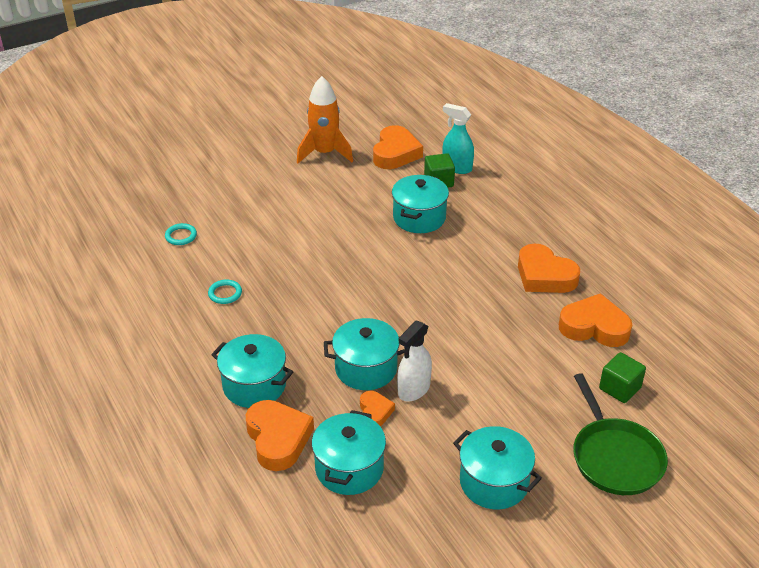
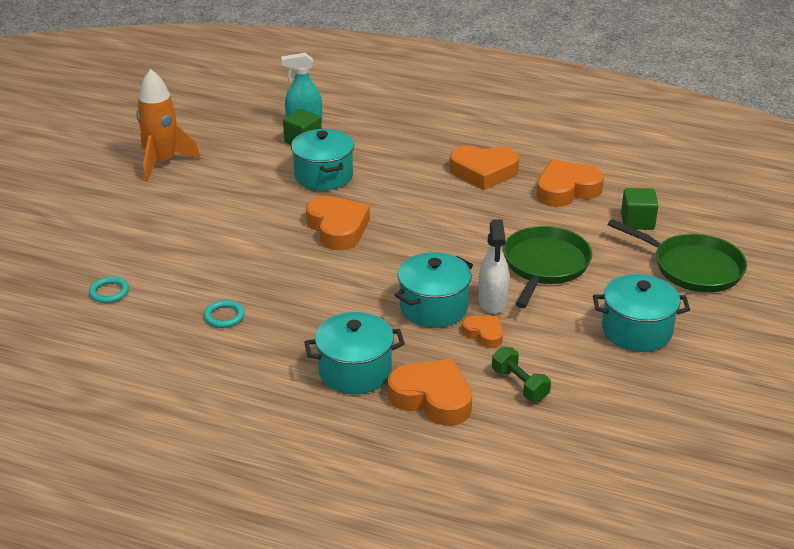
camera: 40 degrees left, 5 degrees down
turquoise pot [312,410,386,495] -> green dumbbell [492,347,551,401]
orange heart [373,125,423,169] -> orange heart moved to [306,196,370,250]
none -> green pan [503,226,592,308]

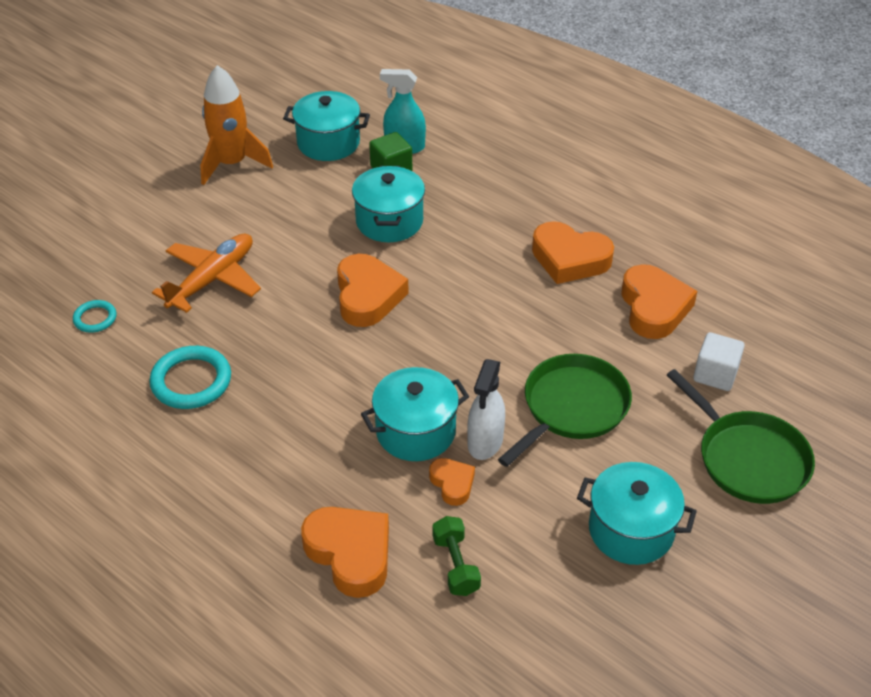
camera: 20 degrees right, 10 degrees up
turquoise ring [204,300,245,328] -> turquoise ring [149,346,231,409], size x1.78
turquoise pot [304,312,405,394] -> turquoise pot moved to [283,91,370,161]
orange heart [536,160,604,207] -> orange heart turned 90 degrees clockwise [621,264,697,339]
green cube [621,188,658,230] -> white cube [693,332,745,391]
none -> orange plane [152,234,261,313]

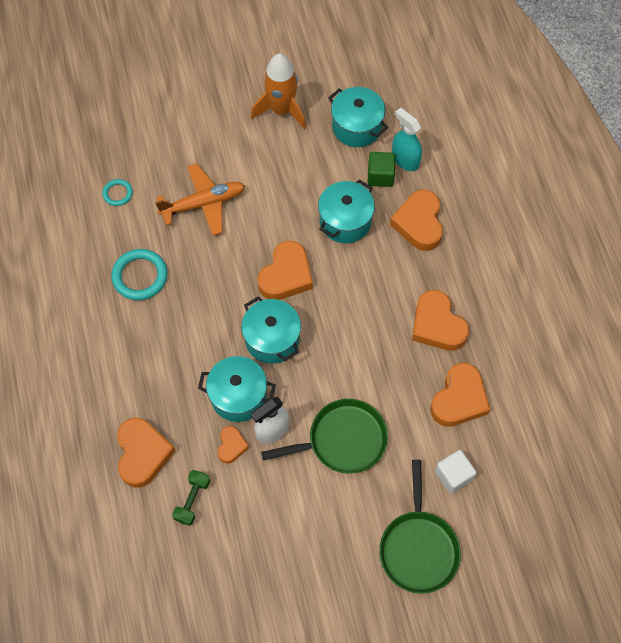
camera: 35 degrees right, 20 degrees up
turquoise pot [577,462,697,565] -> turquoise pot moved to [241,296,301,364]
none -> orange heart [390,190,443,251]

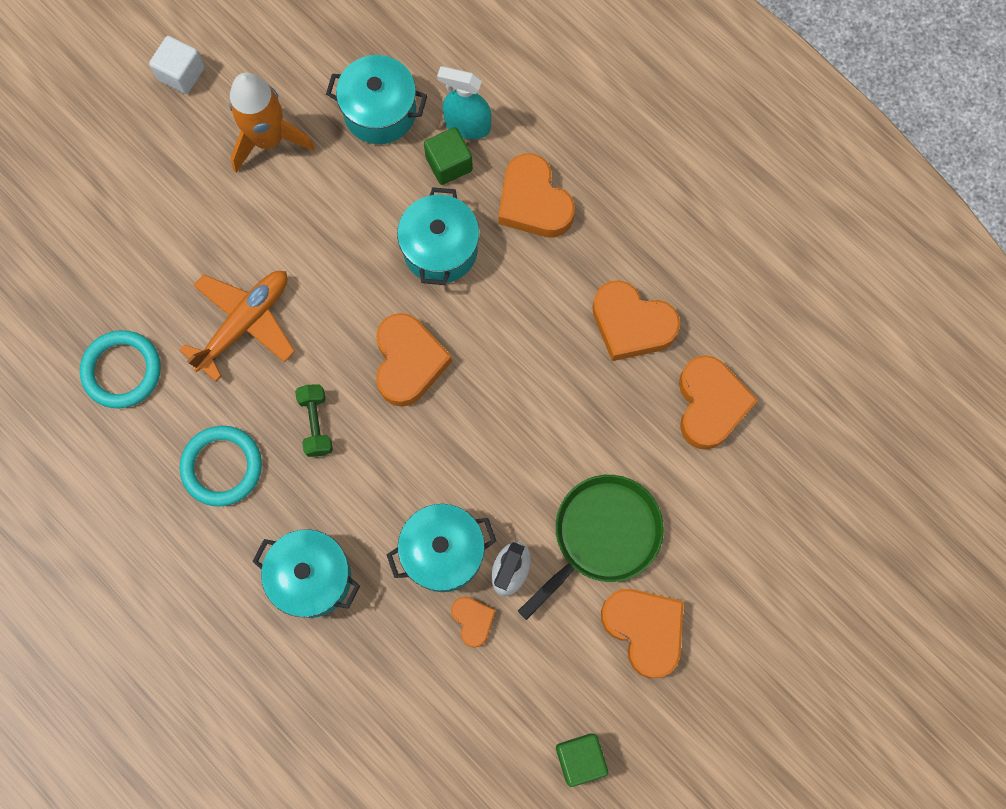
camera: 30 degrees left, 10 degrees up
turquoise ring [102,179,133,206] -> turquoise ring [80,330,161,408], size x1.78
orange heart [117,418,175,488] -> orange heart moved to [601,589,684,678]
green dumbbell [172,470,210,526] -> green dumbbell moved to [295,384,333,457]
turquoise pot [241,296,301,364] -> turquoise pot moved to [252,529,360,618]
green pan [379,460,461,594] -> none
white cube [435,450,476,494] -> white cube moved to [149,36,205,94]
none -> green cube [556,734,608,787]

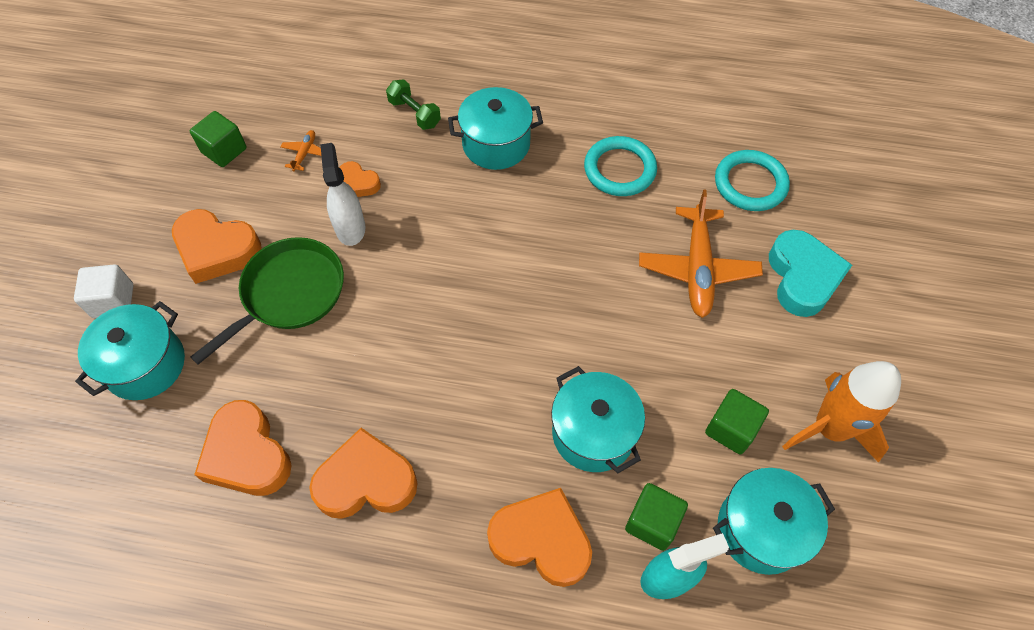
camera: 145 degrees right, 15 degrees down
white cube [149,36,205,94] -> white cube moved to [74,264,133,318]
green dumbbell [295,384,333,457] -> green dumbbell moved to [386,79,441,130]
orange heart [376,313,452,407] -> none
turquoise pot [386,504,496,592] -> turquoise pot moved to [75,301,185,400]
green pan [518,475,664,620] -> green pan turned 150 degrees counterclockwise [190,237,344,365]
none -> orange plane [280,130,321,171]
none -> green cube [705,389,769,454]
none -> turquoise heart [769,230,852,317]

